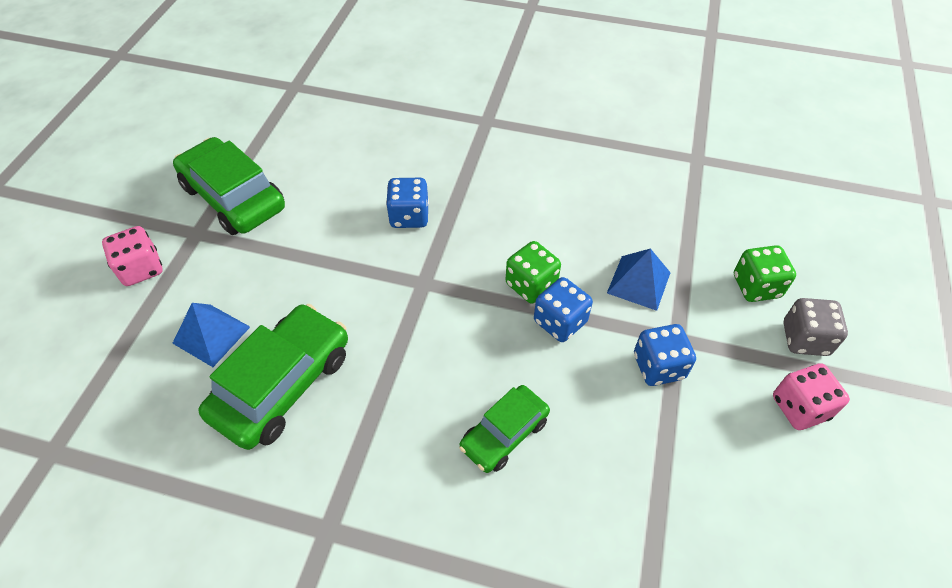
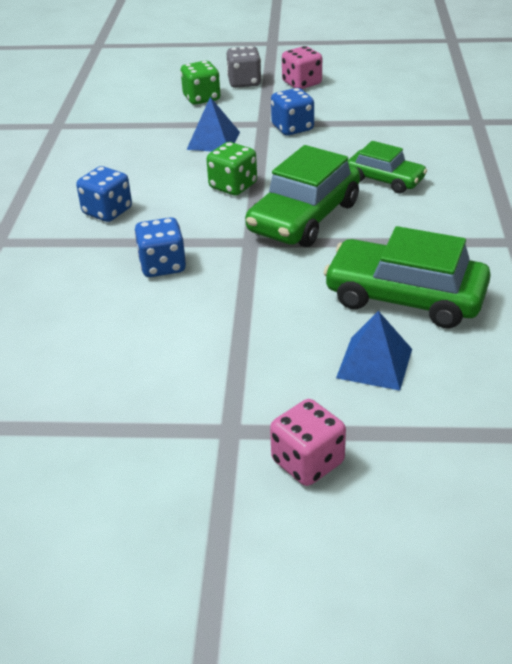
camera: 100 degrees left, 15 degrees down
green car [173,137,285,235] -> green car moved to [245,145,360,247]
blue dice [534,277,593,342] -> blue dice moved to [76,166,132,222]

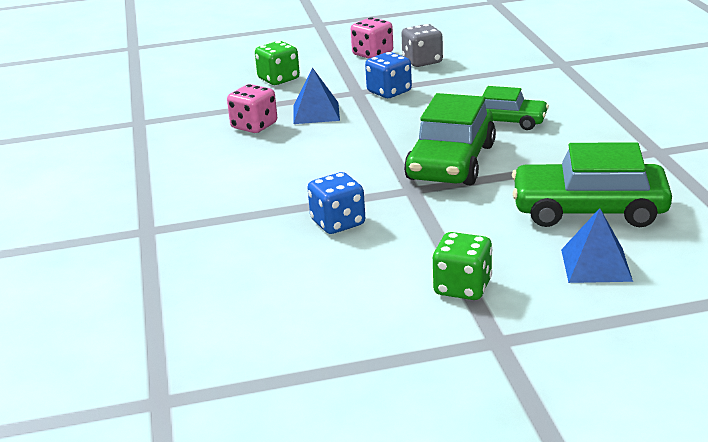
camera: 15 degrees left, 10 degrees down
blue dice [76,166,132,222] -> none
green dice [206,142,257,195] -> green dice moved to [433,232,493,300]
grey dice [227,46,262,88] -> grey dice moved to [401,24,443,67]
pink dice [270,399,346,486] -> pink dice moved to [227,84,277,133]

